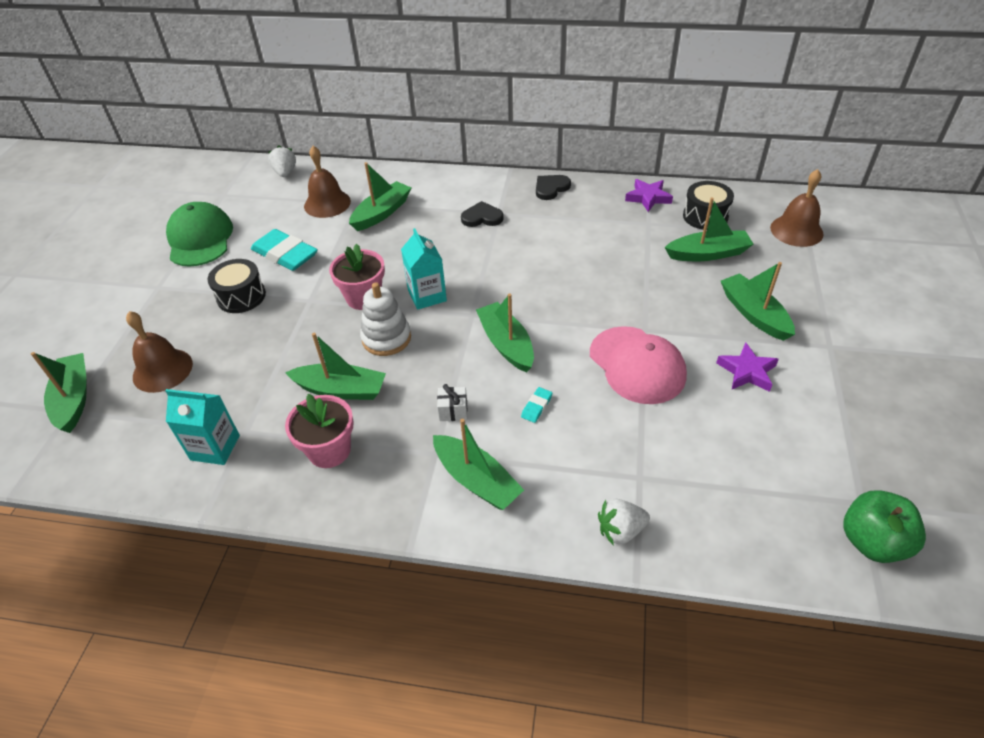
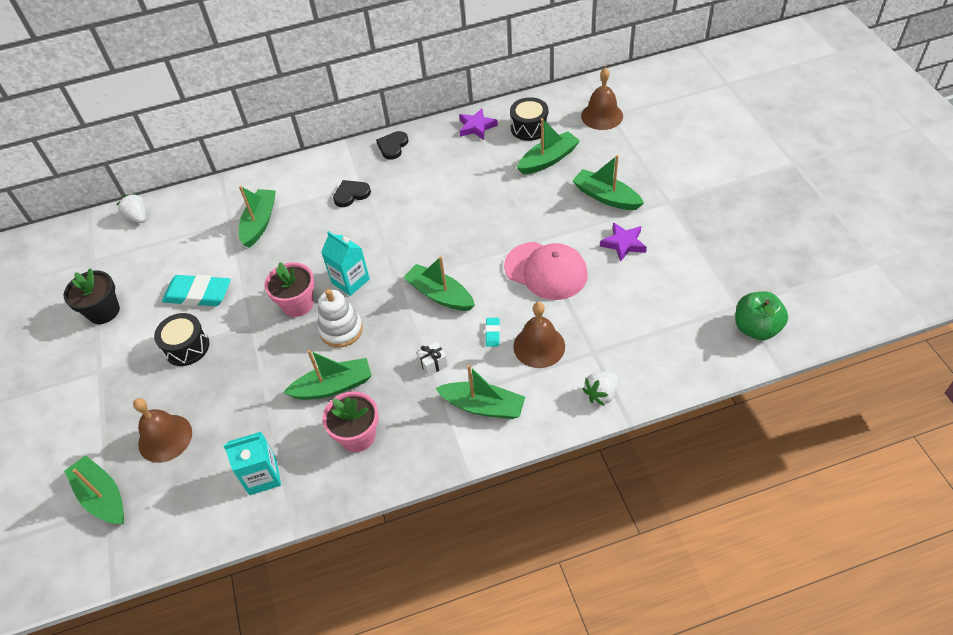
camera: 25 degrees left, 5 degrees up
green cap [166,202,233,267] -> black flower pot [64,268,120,324]
brown bell [304,146,351,218] -> brown bell moved to [513,302,565,368]

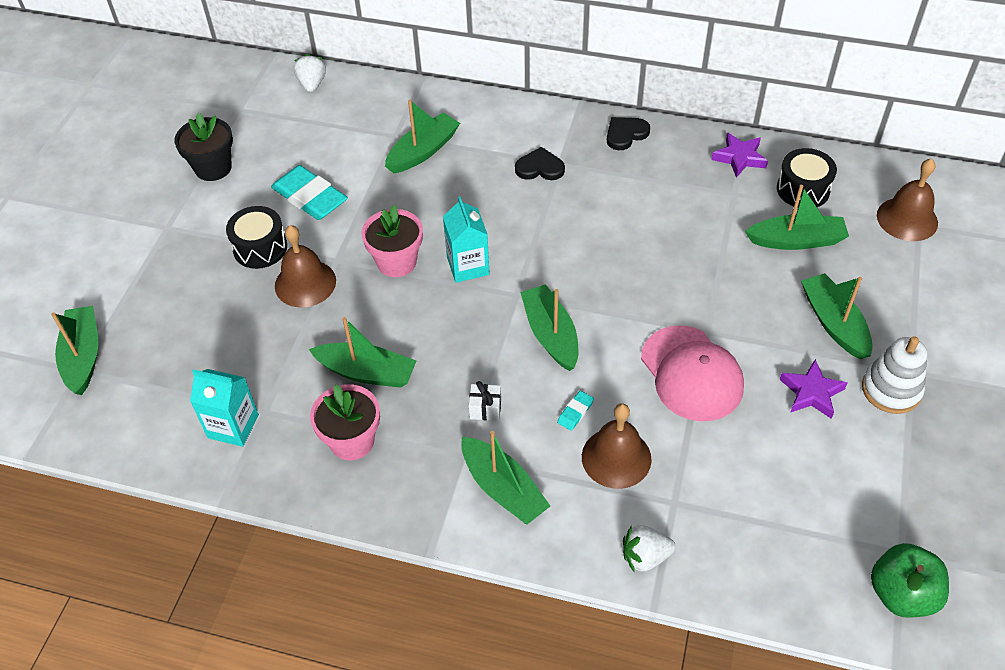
camera: 30 degrees right, 0 degrees up
brown bell [133,398,192,463] -> brown bell moved to [275,225,336,307]
white stacking toy [318,289,363,348] -> white stacking toy moved to [862,336,927,414]

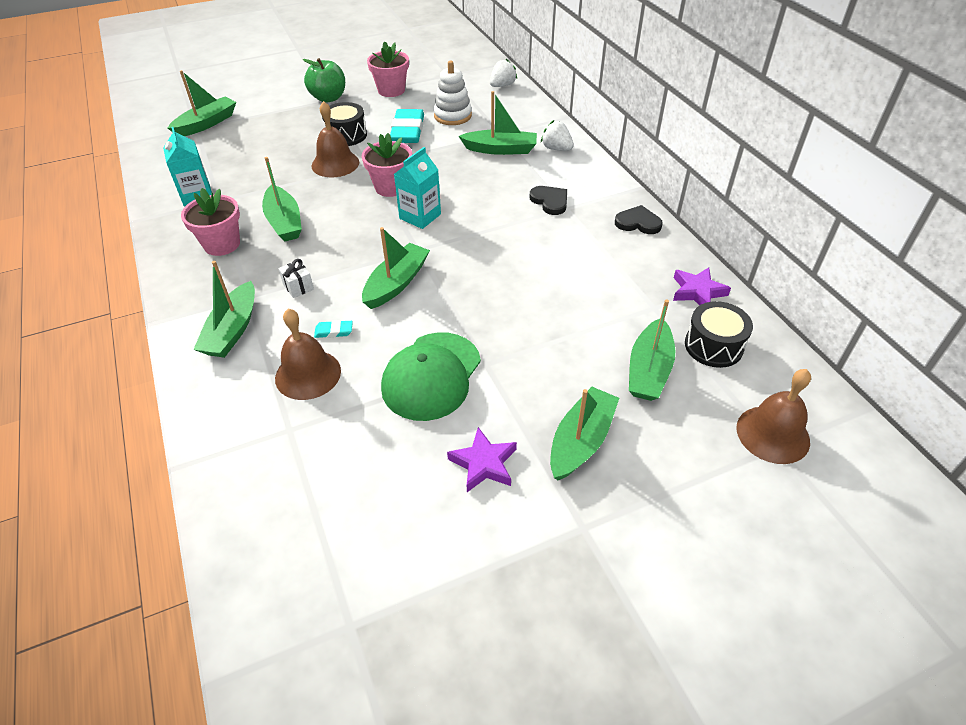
camera: 50 degrees right, 5 degrees down
black flower pot [175,113,233,181] -> pink flower pot [367,41,409,97]
white strawberry [623,525,676,572] -> white strawberry moved to [541,120,574,151]
pink cap [641,325,744,421] -> green cap [381,332,481,421]
green boat [745,185,849,250] -> green boat turned 60 degrees clockwise [629,300,675,401]
white stacking toy [862,336,927,414] -> white stacking toy moved to [434,61,472,125]
green apple [871,543,949,618] -> green apple moved to [303,58,345,103]

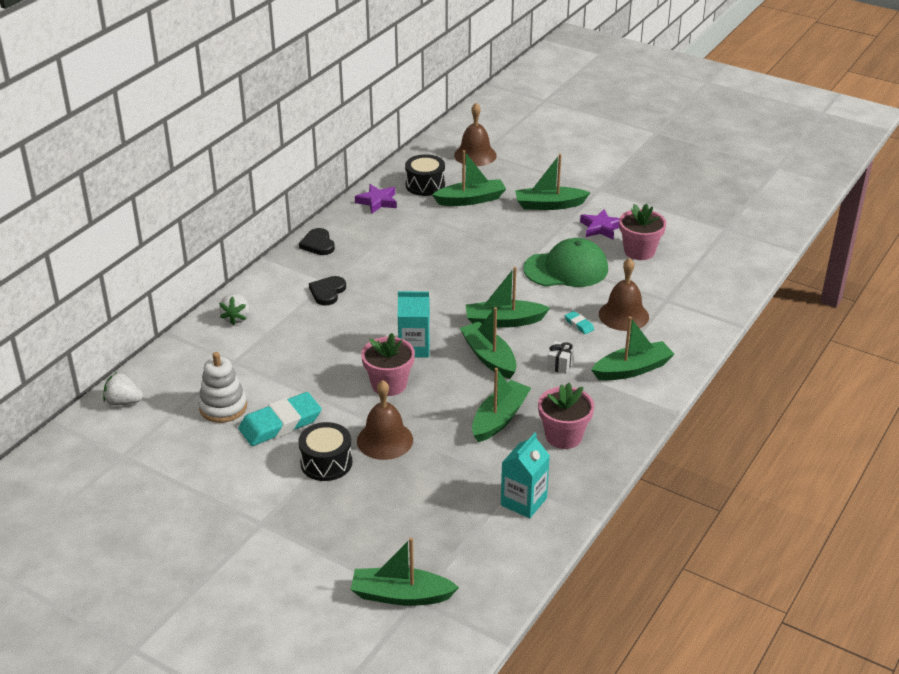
camera: 125 degrees left, 10 degrees down
green apple [303,58,345,103] -> none
pink flower pot [367,41,409,97] -> pink flower pot moved to [619,204,666,260]
green boat [459,91,537,155] -> green boat moved to [460,307,517,379]

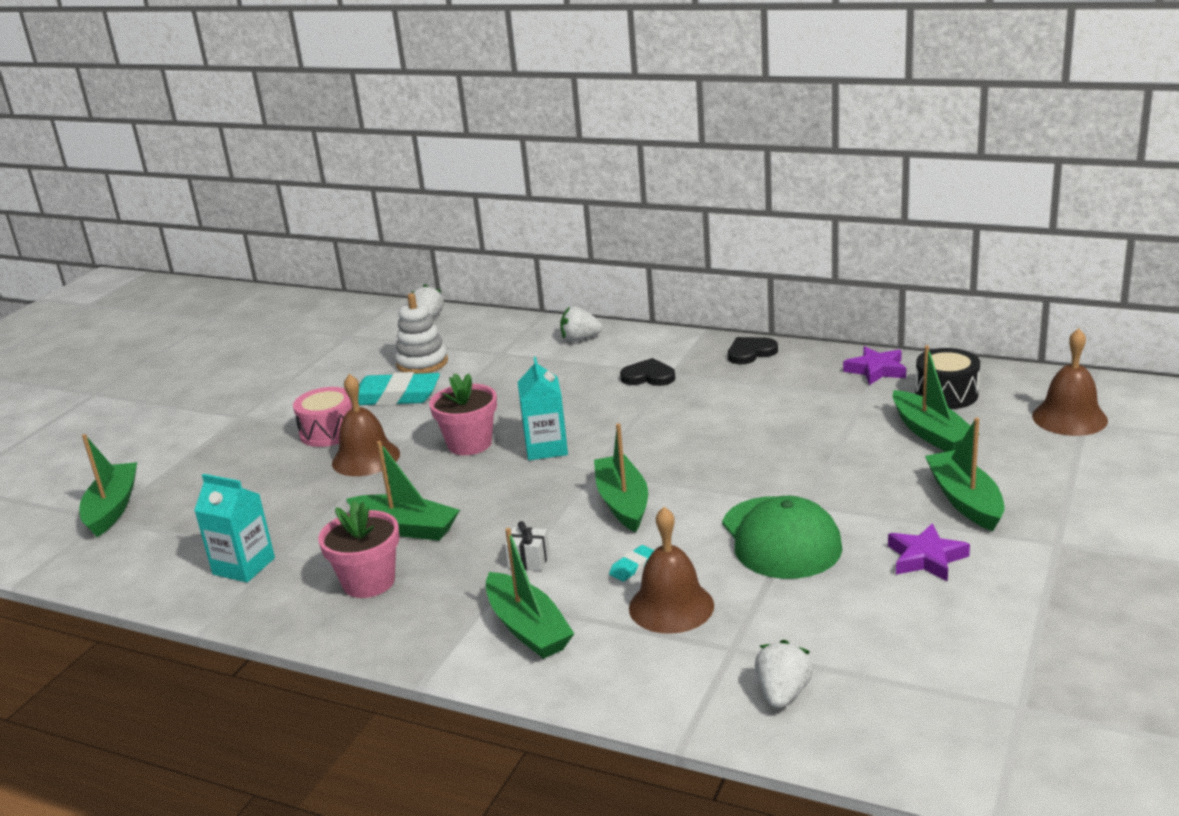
camera: 85 degrees right, 10 degrees down
turquoise eraser [238,392,322,446] -> turquoise eraser turned 45 degrees counterclockwise [358,372,440,406]
black drum [298,422,352,481] -> pink drum [293,387,352,447]
green boat [460,307,517,379] -> none
pink flower pot [619,204,666,260] -> none
none -> white strawberry [755,640,813,708]

